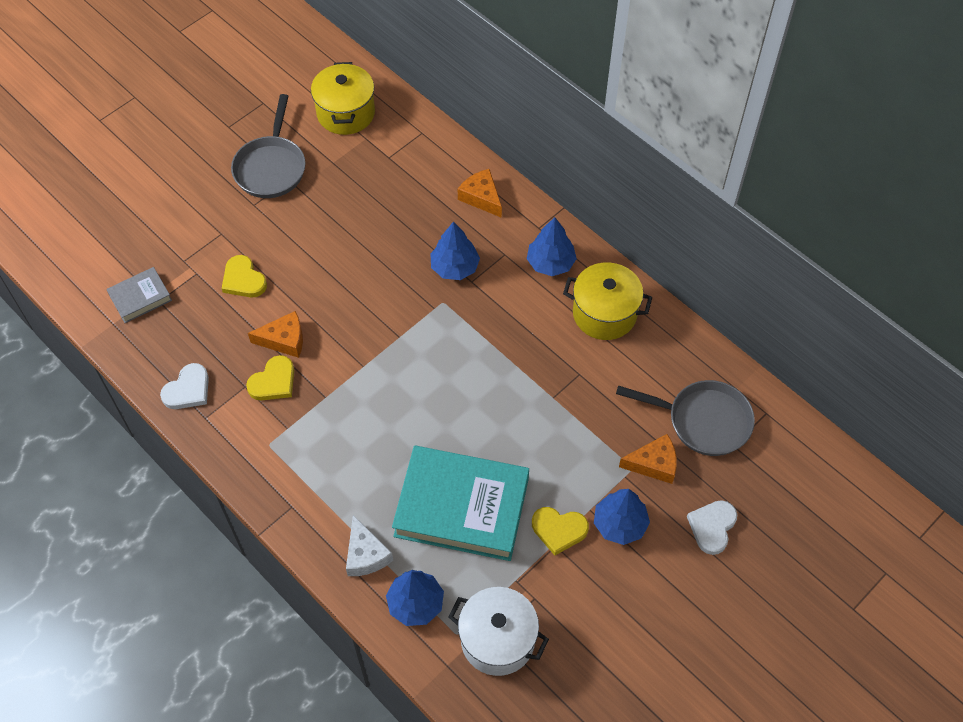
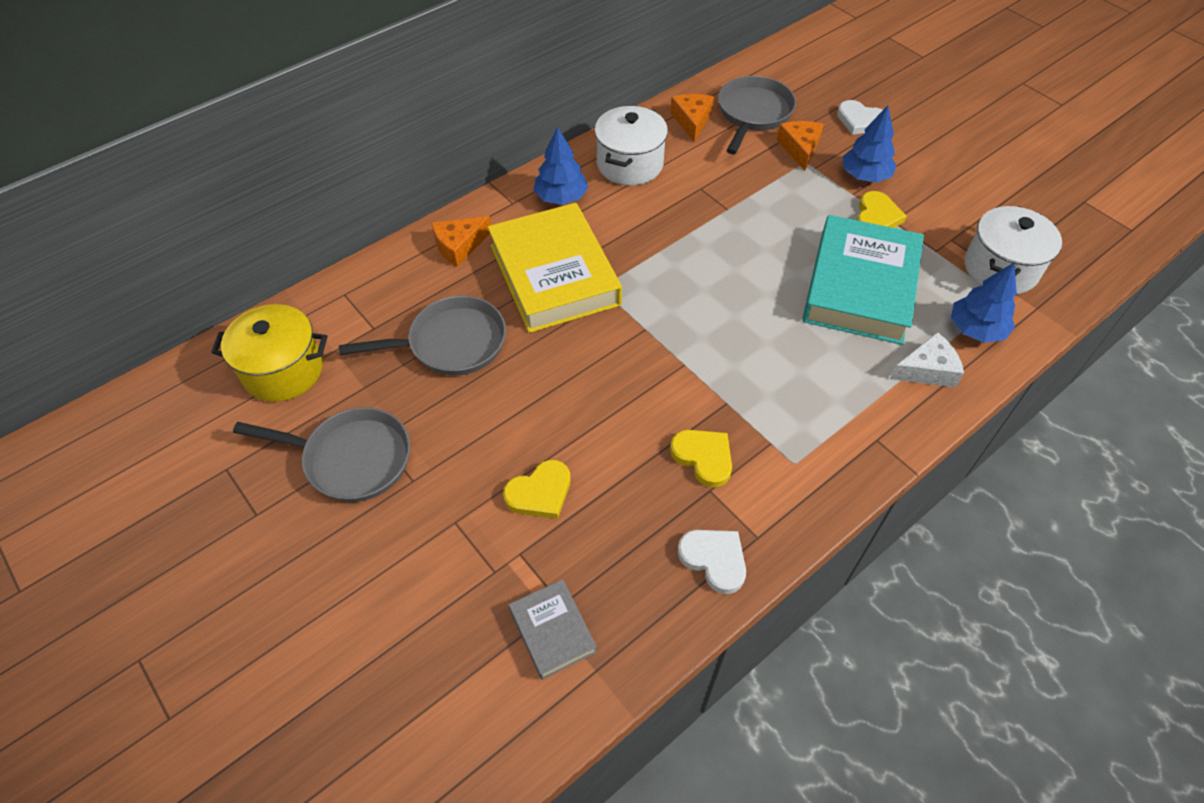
camera: 85 degrees left, 5 degrees down
orange cheese [248,311,303,358] -> orange cheese moved to [670,94,714,142]
blue tree [430,221,480,280] -> yellow book [488,203,622,333]
yellow pot [563,262,652,340] -> white pot [595,106,668,186]
none -> grey pan [339,296,506,375]

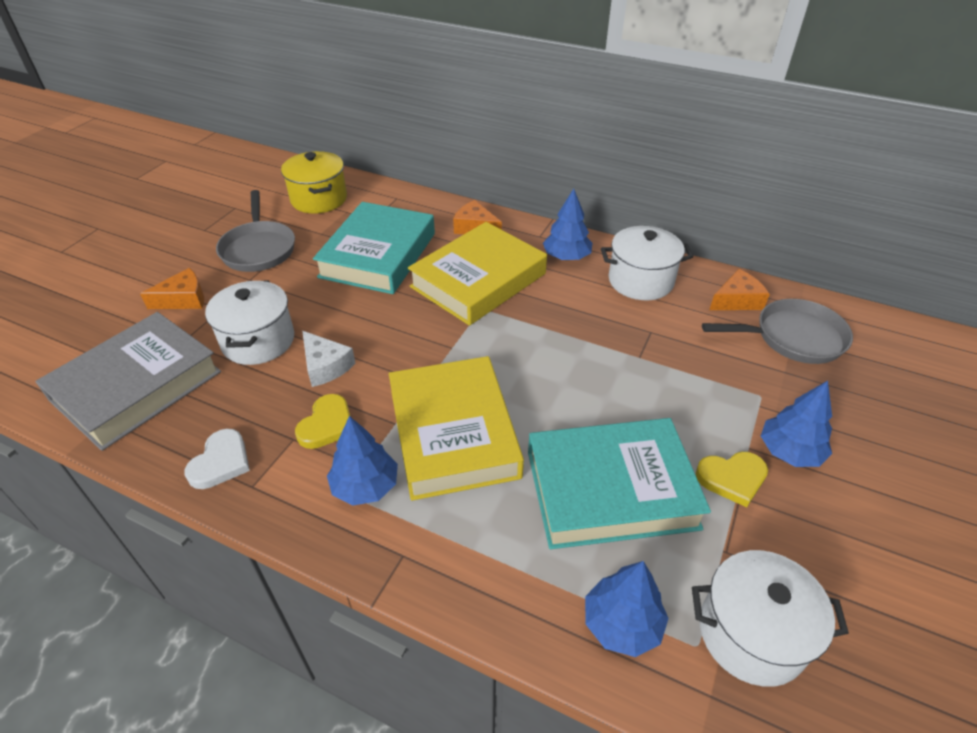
camera: 65 degrees right, 10 degrees down
grey pan [339,296,506,375] -> turquoise book [313,202,435,294]
yellow heart [503,460,570,519] -> white pot [205,280,294,365]
grey book [509,579,597,680] -> grey book [35,312,221,451], size x2.10
orange cheese [777,121,824,171] -> orange cheese moved to [140,268,204,309]
white heart [837,100,883,135] -> none
white cheese [890,332,964,387] -> white cheese moved to [302,331,356,387]
none -> blue tree [327,416,398,506]
none -> yellow book [389,356,524,501]

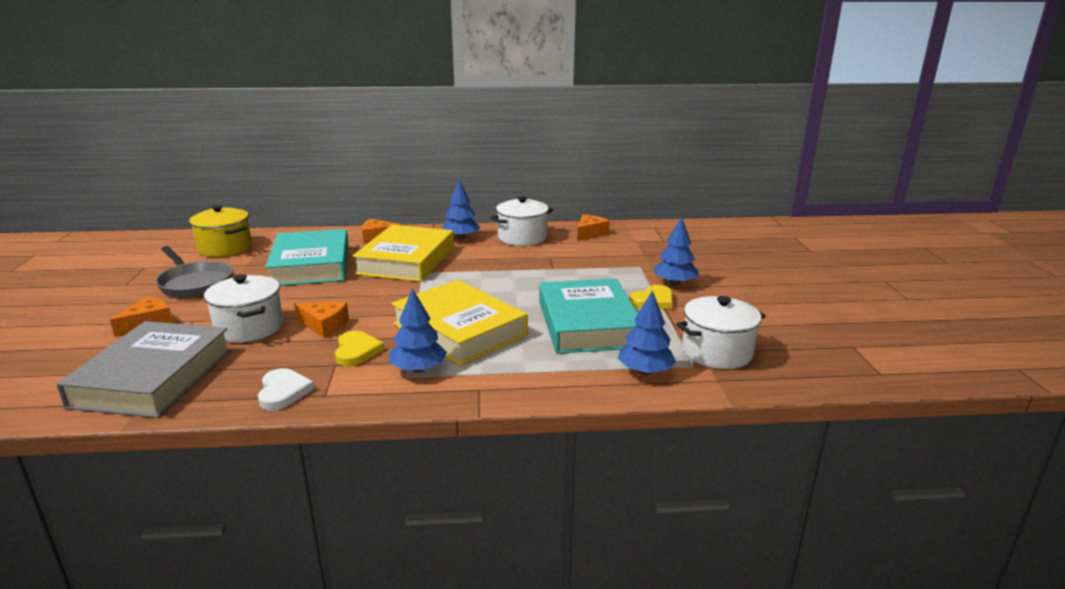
camera: 30 degrees left, 20 degrees down
white cheese [302,331,356,387] -> orange cheese [294,302,349,338]
turquoise book [528,418,711,549] -> turquoise book turned 60 degrees counterclockwise [539,278,638,354]
grey pan [702,299,853,364] -> none

